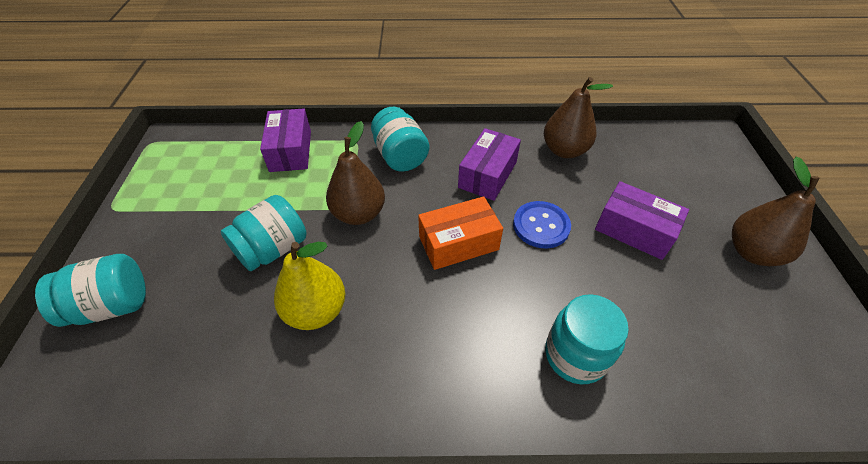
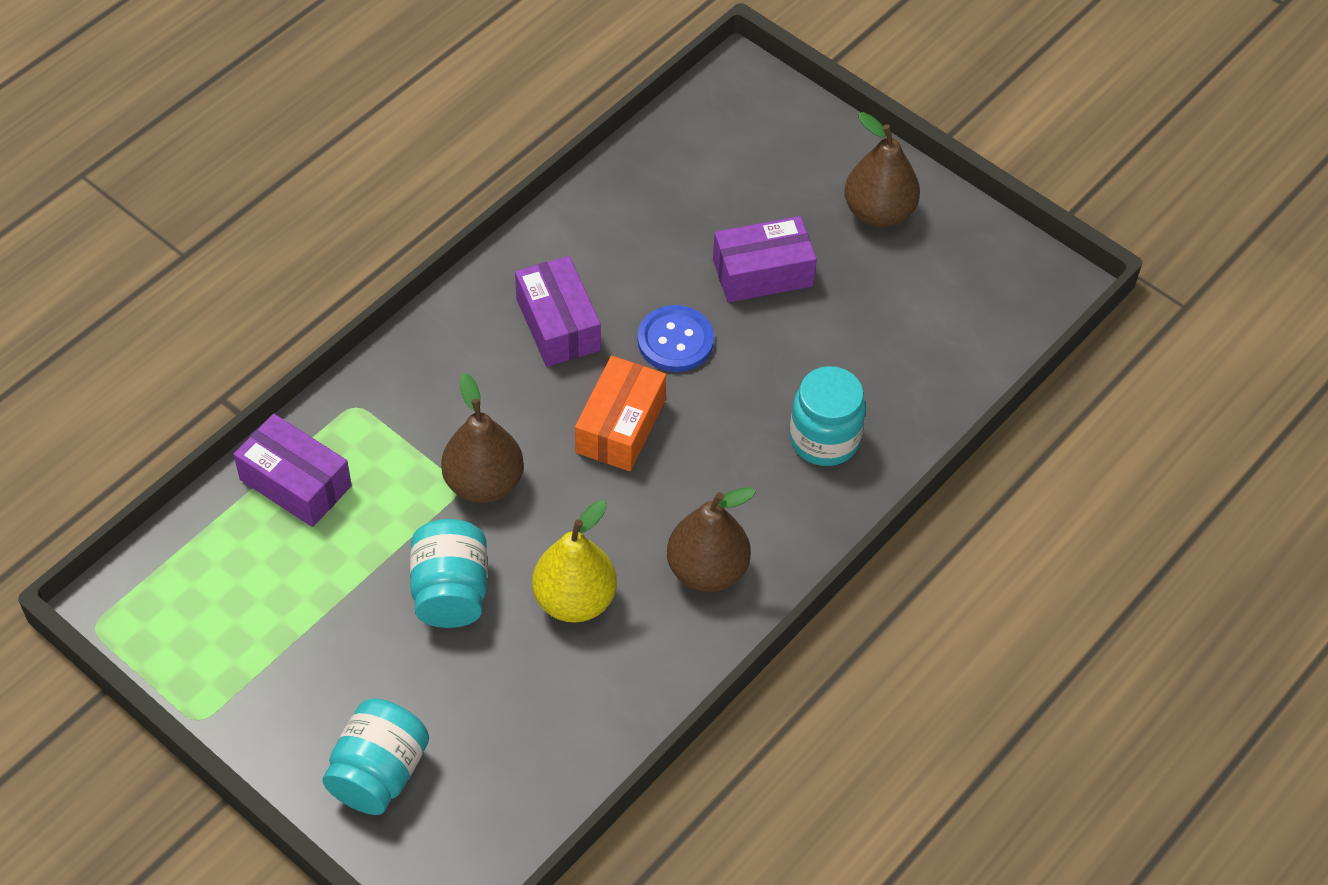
camera: 50 degrees left, 5 degrees up
turquoise jar [371,107,429,172] -> none
brown pear [544,77,613,158] -> brown pear moved to [667,487,756,592]

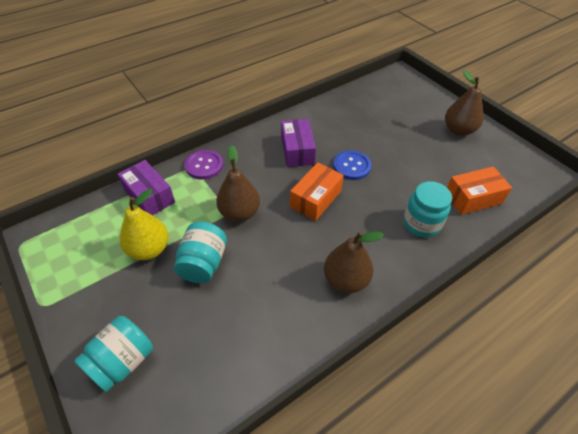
camera: 15 degrees right, 5 degrees down
yellow pear [532,500,617,623] -> yellow pear moved to [120,189,169,260]
purple box [713,216,817,303] -> none
none -> purple button [185,150,223,180]
none -> orange box [447,166,512,215]

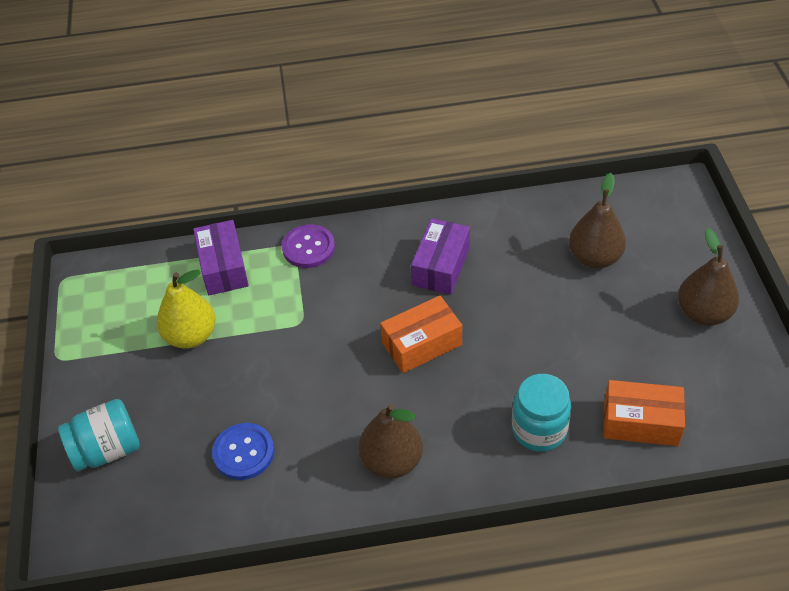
camera: 30 degrees right, 0 degrees up
turquoise jar [174,222,227,283] -> none
brown pear [216,145,260,222] -> brown pear moved to [569,173,626,268]
blue button [333,150,372,180] -> blue button moved to [212,423,274,480]

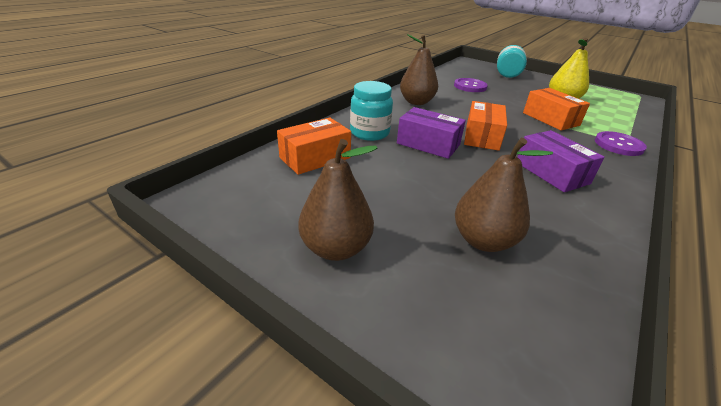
camera: 130 degrees right, 15 degrees down
purple box [193,220,249,295] -> purple box moved to [397,107,466,159]
blue button [212,423,274,480] -> purple button [454,78,488,92]
none -> orange box [523,88,590,131]

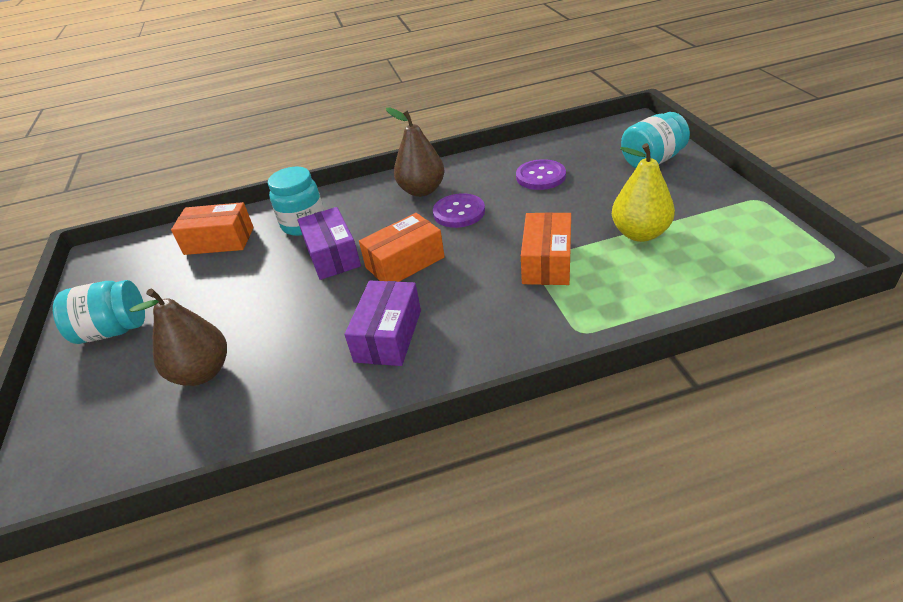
camera: 45 degrees right, 5 degrees up
brown pear [298,139,378,261] -> turquoise jar [53,280,145,344]
purple button [595,131,647,156] -> purple button moved to [433,193,485,228]

